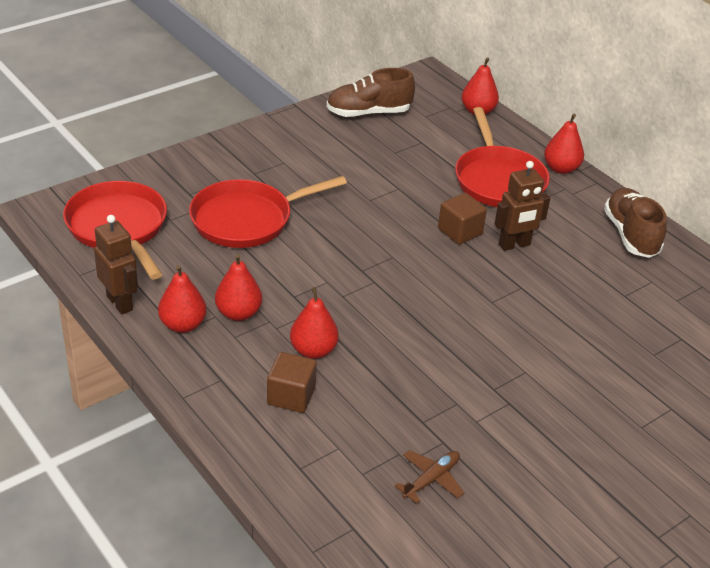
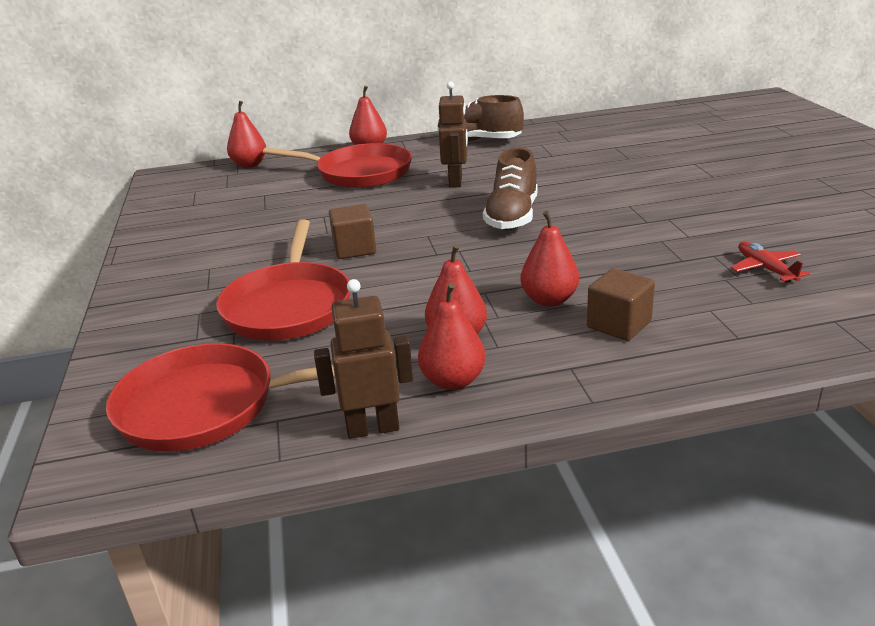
camera: 60 degrees left, 10 degrees down
brown shoe [327,68,415,117] -> brown shoe moved to [483,148,538,230]
brown plane [395,450,464,504] -> red plane [731,241,810,283]
brown cube [438,193,487,245] -> brown cube moved to [329,204,376,259]

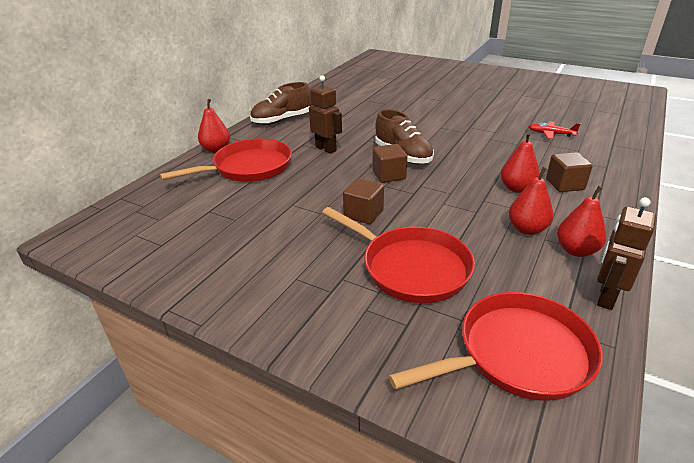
camera: 50 degrees left, 5 degrees up
red pan [106,343,335,452] -> red pan turned 150 degrees counterclockwise [389,292,603,401]
red pear [227,101,266,168] -> none
none -> brown cube [373,144,407,183]

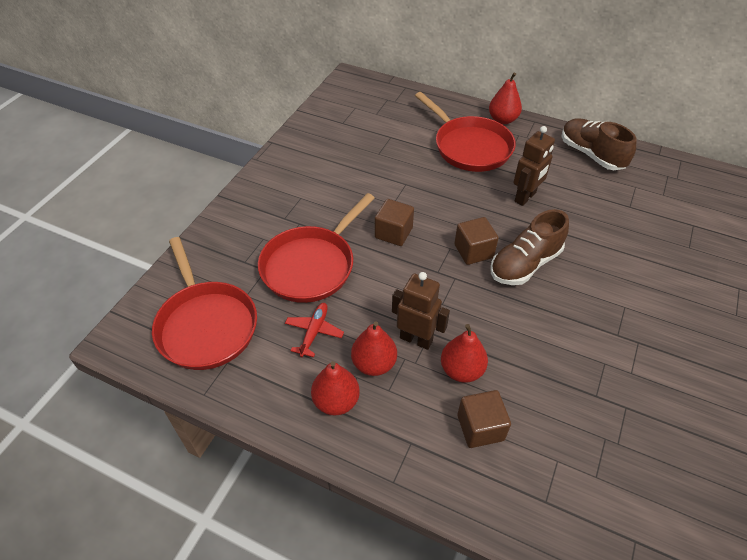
camera: 85 degrees right, 15 degrees up
red plane [528,121,581,139] -> red plane moved to [285,303,344,357]
brown robot [597,197,656,310] -> brown robot moved to [392,272,450,350]

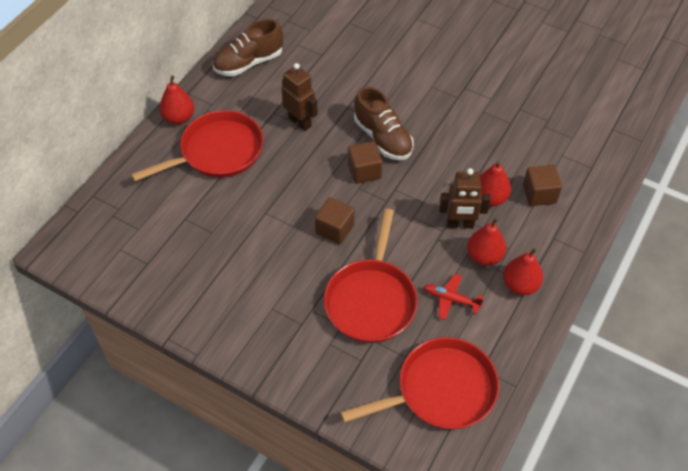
camera: 85 degrees left, 5 degrees up
red pan [258,193,375,303] -> red pan turned 60 degrees clockwise [324,209,418,343]
brown robot [392,272,450,350] -> brown robot turned 120 degrees counterclockwise [439,168,491,229]

